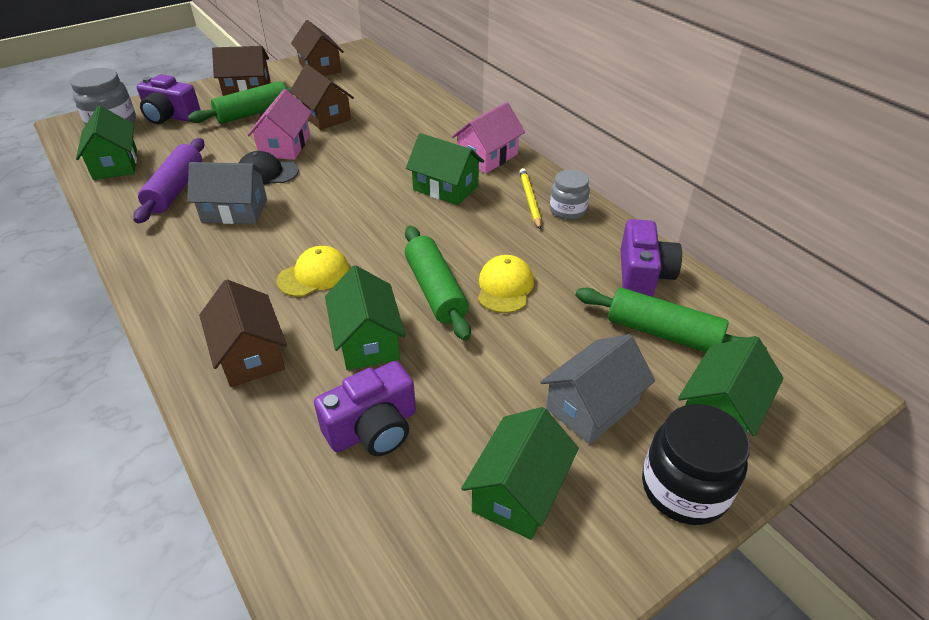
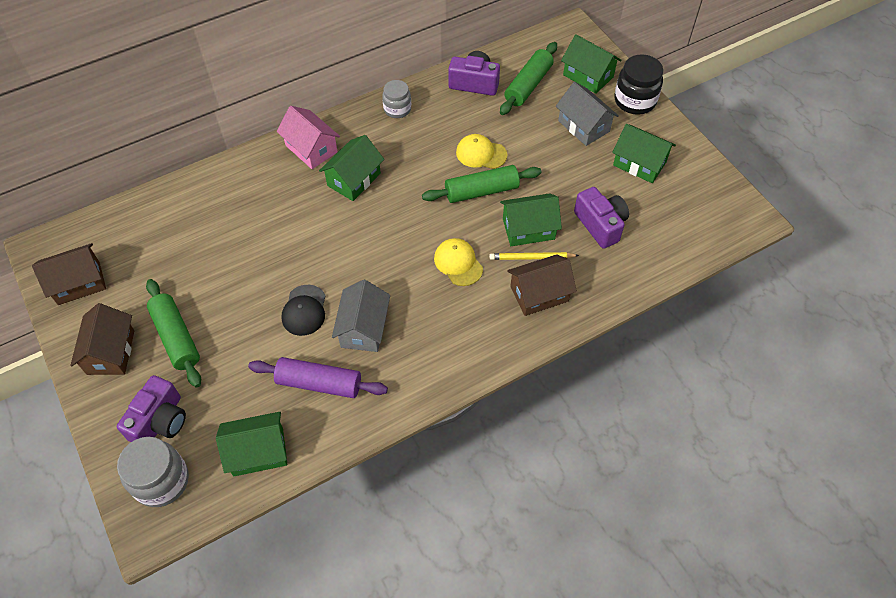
camera: 85 degrees left, 15 degrees up
pink house [247,89,312,160] -> none
brown house [290,64,354,130] -> none
yellow pencil [519,168,541,229] -> yellow pencil moved to [489,252,579,260]

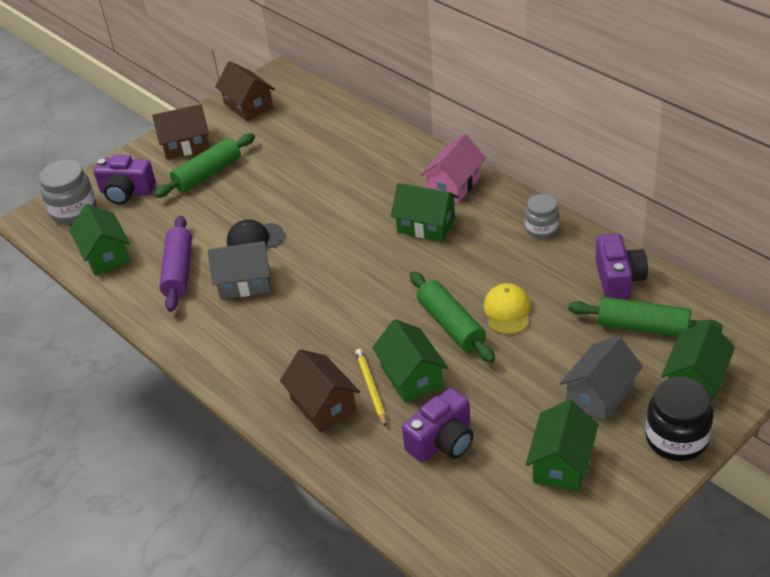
camera: 80 degrees right, 15 degrees down
yellow cap [434,238,483,286] -> none

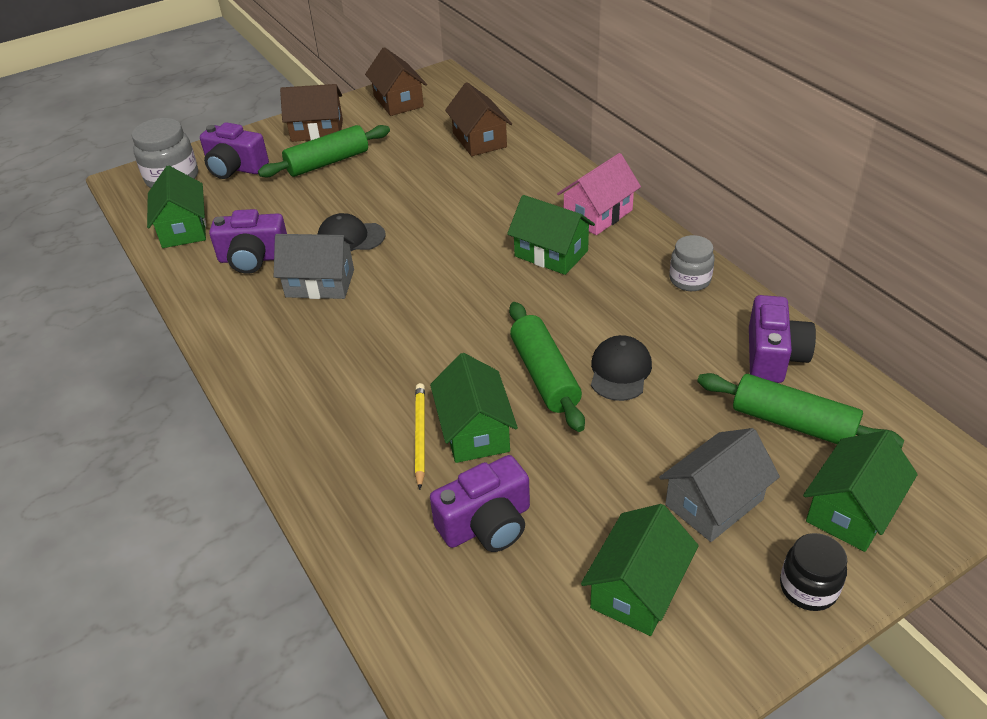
camera: 10 degrees right, 0 degrees up
purple rolling pin [159,215,192,312] -> purple camera [209,209,287,274]
brown house [280,349,360,433] -> brown house moved to [445,82,512,156]
yellow cap [484,283,531,335] -> black cap [591,335,652,401]
black jar [645,377,714,461] -> black jar [780,533,847,611], size x0.65

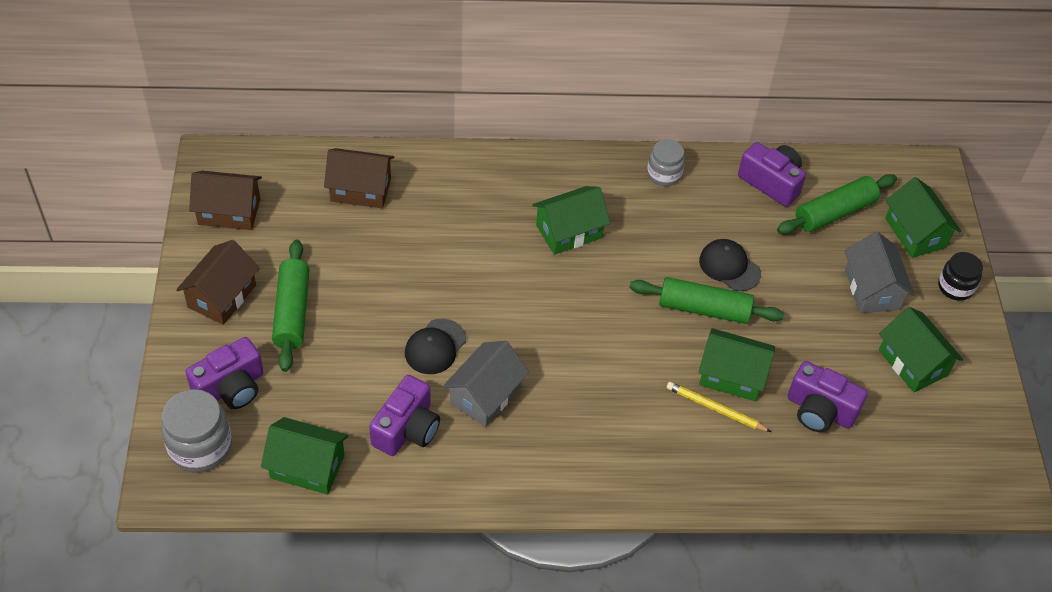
camera: 65 degrees left, 10 degrees up
purple camera [430,455,530,552] -> purple camera turned 120 degrees clockwise [788,361,868,432]
pink house [557,153,641,235] -> none

